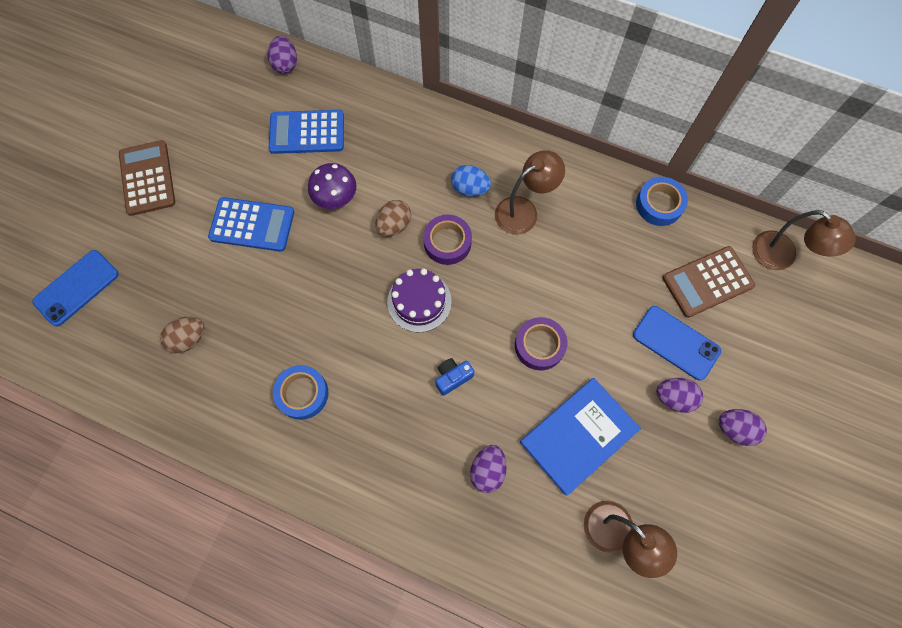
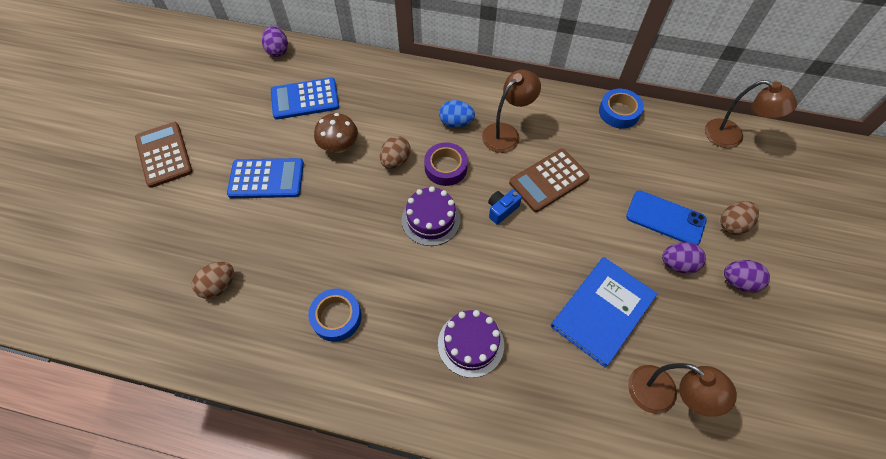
camera: 10 degrees left, 10 degrees down
blue phone [33,250,119,326] -> none
purple mushroom [308,163,356,209] -> brown mushroom [314,113,358,153]
blue camera [435,358,475,396] -> blue camera moved to [488,189,522,225]
purple egg [470,445,507,493] -> none
purple tape [515,317,567,370] -> none
brown calculator [663,246,755,318] -> brown calculator moved to [509,149,590,212]
none -> purple cake [438,310,504,378]
none -> brown egg [720,201,759,235]

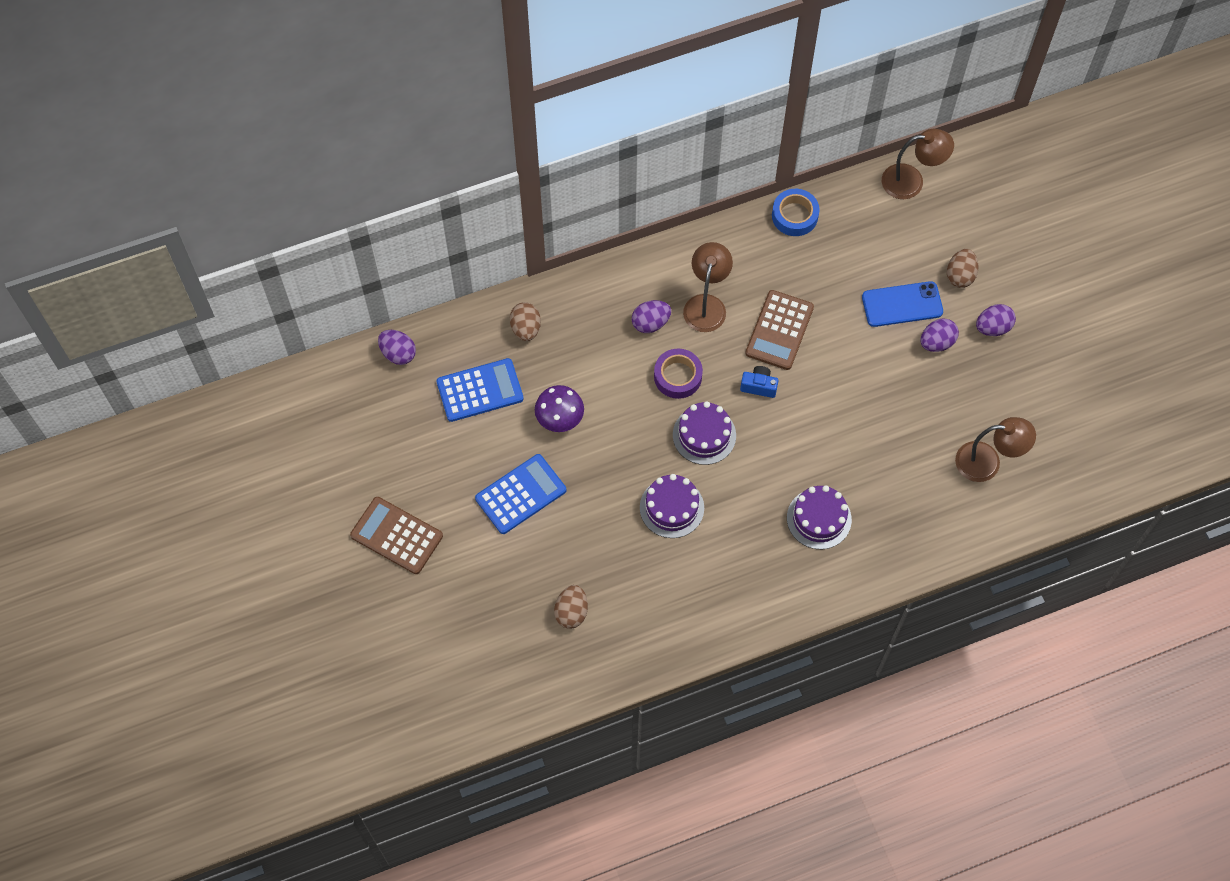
camera: 35 degrees left, 5 degrees up
blue calculator [271,77,339,120] -> blue calculator turned 150 degrees counterclockwise [436,358,524,422]
blue tape [308,289,362,342] -> none
brown mushroom [314,113,358,153] -> purple mushroom [535,385,584,432]
brown egg [380,136,410,169] -> brown egg moved to [510,302,541,341]
blue egg [439,100,475,128] -> purple egg [632,300,671,333]
blue camera [488,189,522,225] -> blue camera turned 90 degrees clockwise [740,366,779,398]
blue book [551,257,658,368] -> none
none -> purple cake [640,474,704,538]

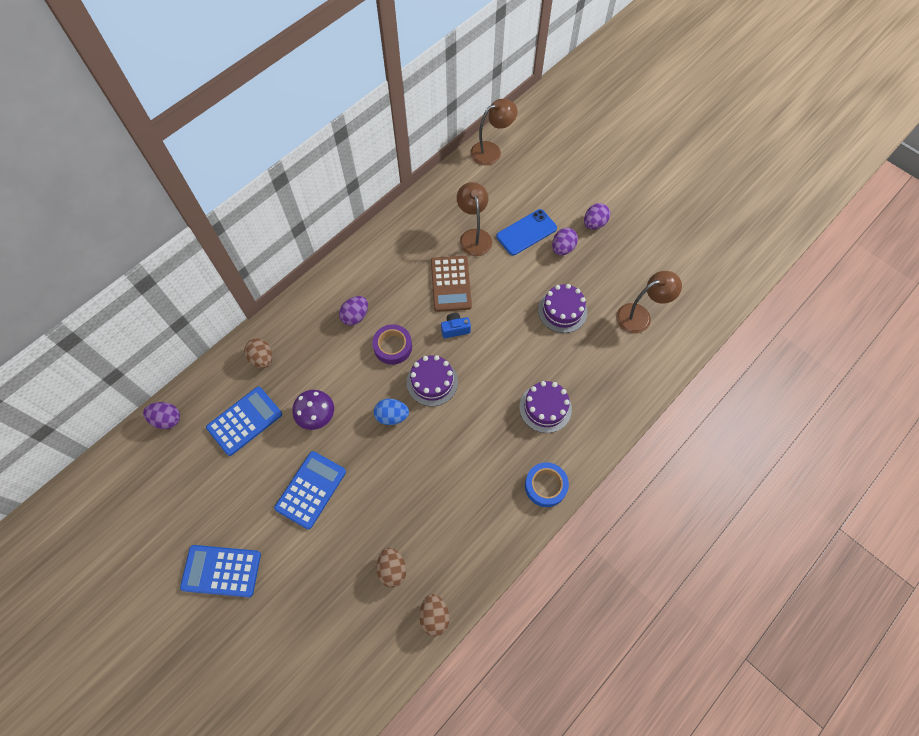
camera: 25 degrees left, 0 degrees up
brown calculator [350,497,443,574] -> blue calculator [180,545,261,598]
purple cake [640,474,704,538] -> purple cake moved to [538,284,587,333]
brown lamp [683,242,733,332] -> brown lamp moved to [457,182,492,256]
blue tape [772,189,820,236] -> blue tape moved to [525,462,569,507]
brown egg [947,249,979,288] -> brown egg moved to [419,594,450,636]
none -> blue egg [374,399,409,425]

